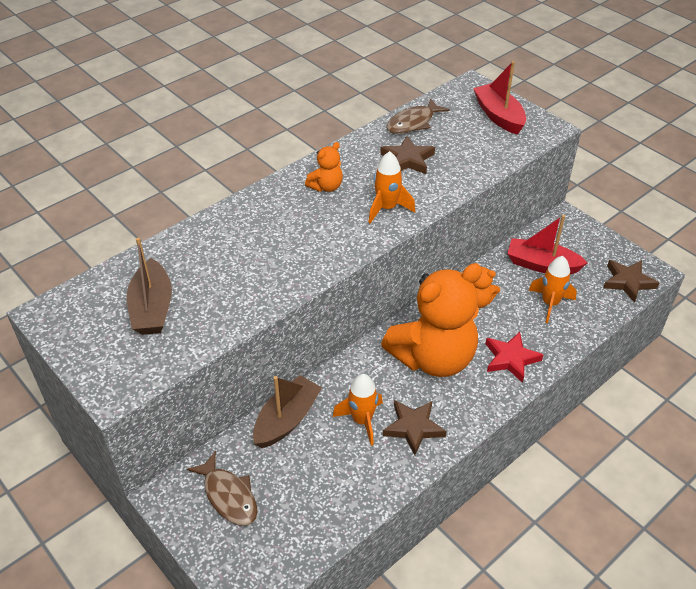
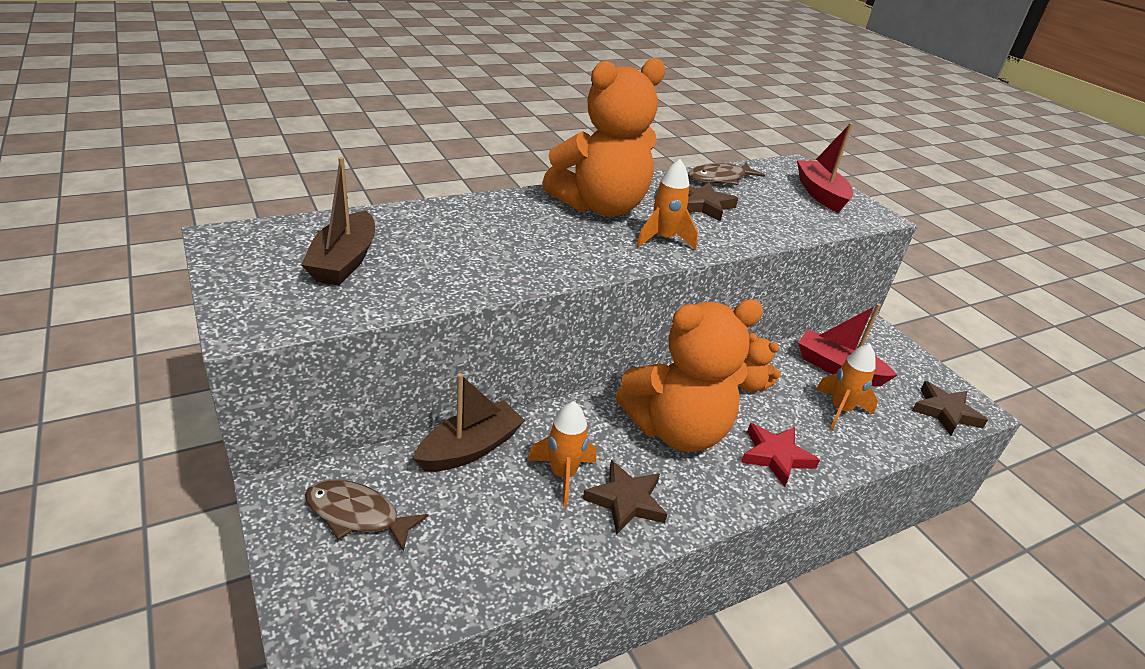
camera: 10 degrees right, 10 degrees down
brown fish [187,451,258,526] -> brown fish turned 135 degrees clockwise [305,479,428,552]
orange teddy bear [305,142,343,192] -> orange teddy bear [542,58,665,217], size x2.41

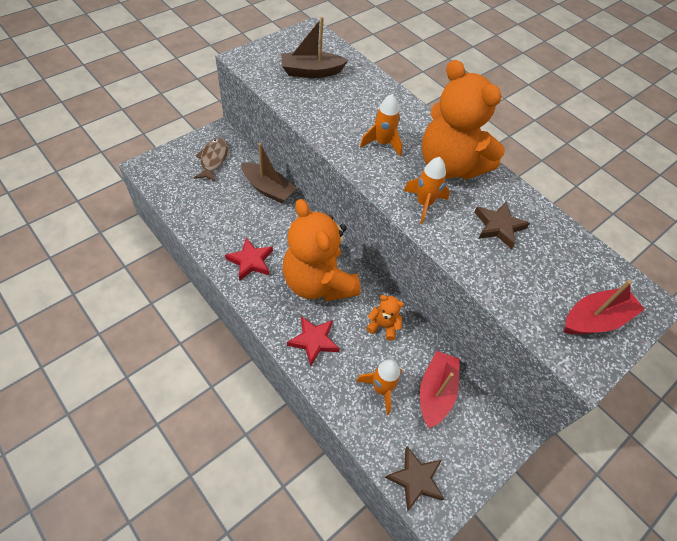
camera: 75 degrees right, 20 degrees up
orange rocket [527,401,597,507] -> orange rocket moved to [360,94,402,156]
brown star [583,460,667,535] -> red star [225,238,273,281]
brown fish [688,162,765,185] -> none
orange teddy bear [739,333,781,392] -> orange teddy bear turned 90 degrees clockwise [366,295,404,341]

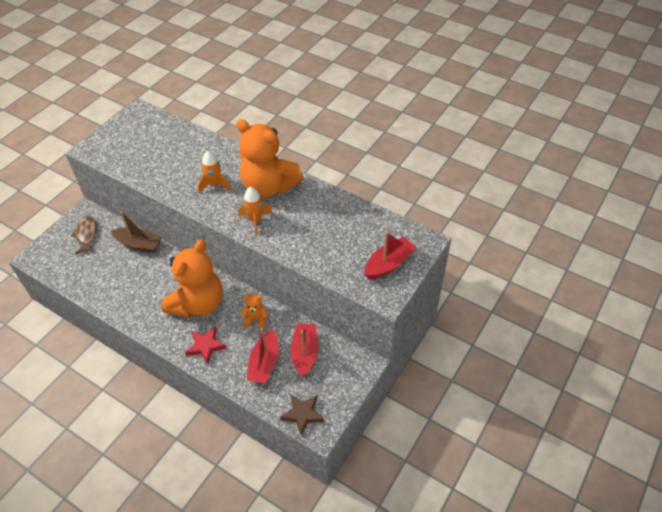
camera: 10 degrees left, 5 degrees down
red star [225,238,273,281] -> none
brown boat [281,17,348,78] -> none
orange teddy bear [283,199,361,301] -> orange teddy bear turned 105 degrees counterclockwise [162,239,223,318]
orange rocket [356,360,402,415] -> red boat [247,328,279,384]
brown star [474,201,530,249] -> none

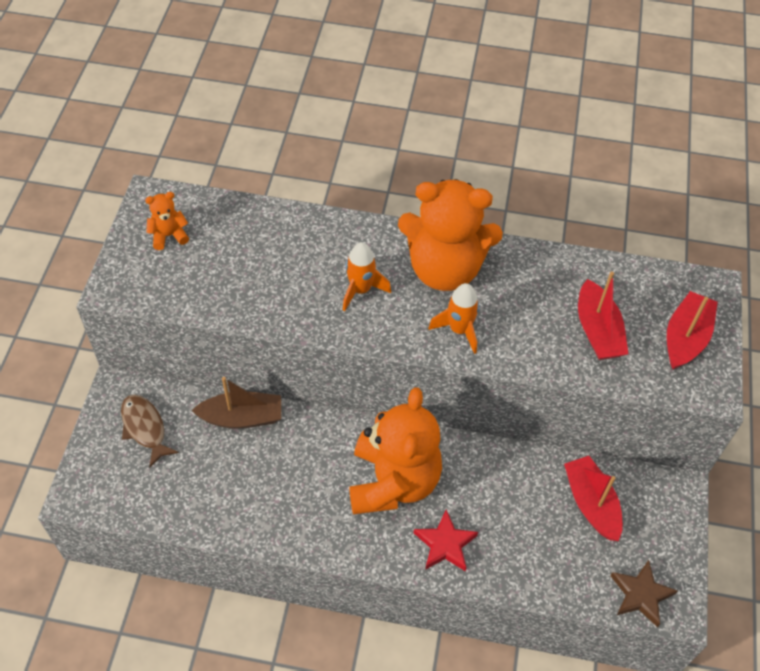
camera: 25 degrees left, 5 degrees up
orange teddy bear [241,294,268,328] -> orange teddy bear moved to [145,192,189,250]
red boat [247,328,279,384] -> red boat moved to [578,272,629,360]

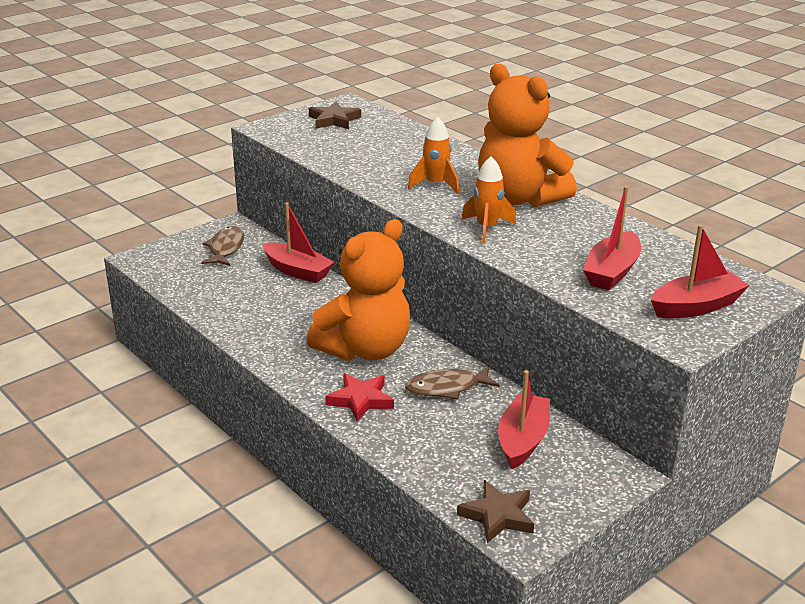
camera: 40 degrees right, 25 degrees down
orange teddy bear [145,192,189,250] -> brown star [309,102,361,129]
brown boat [191,377,281,429] -> red boat [262,202,335,283]
none -> brown fish [405,366,500,400]

